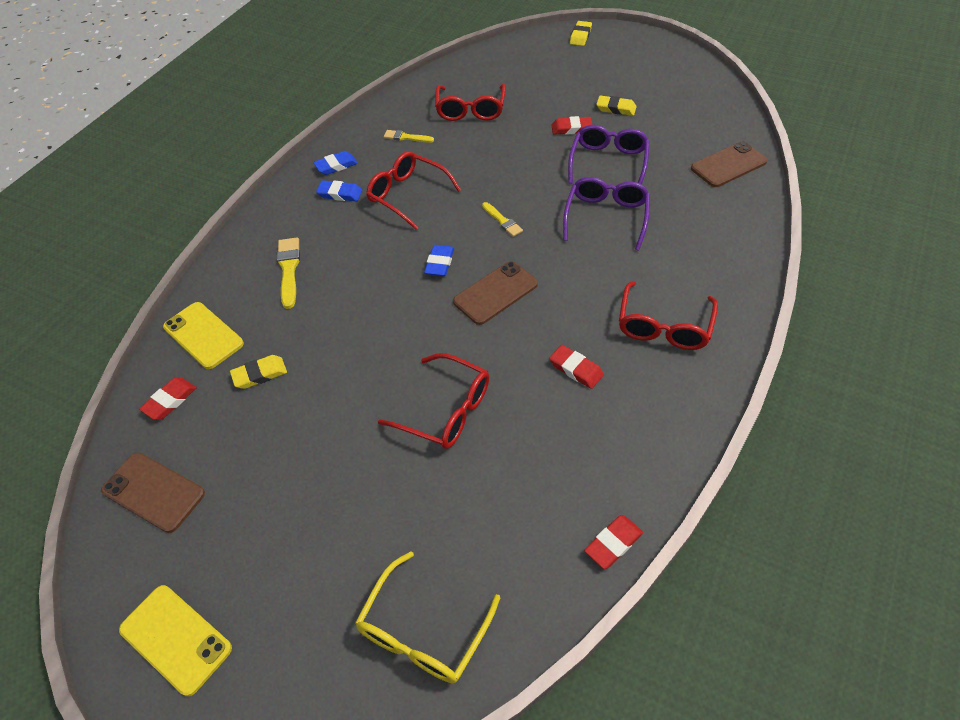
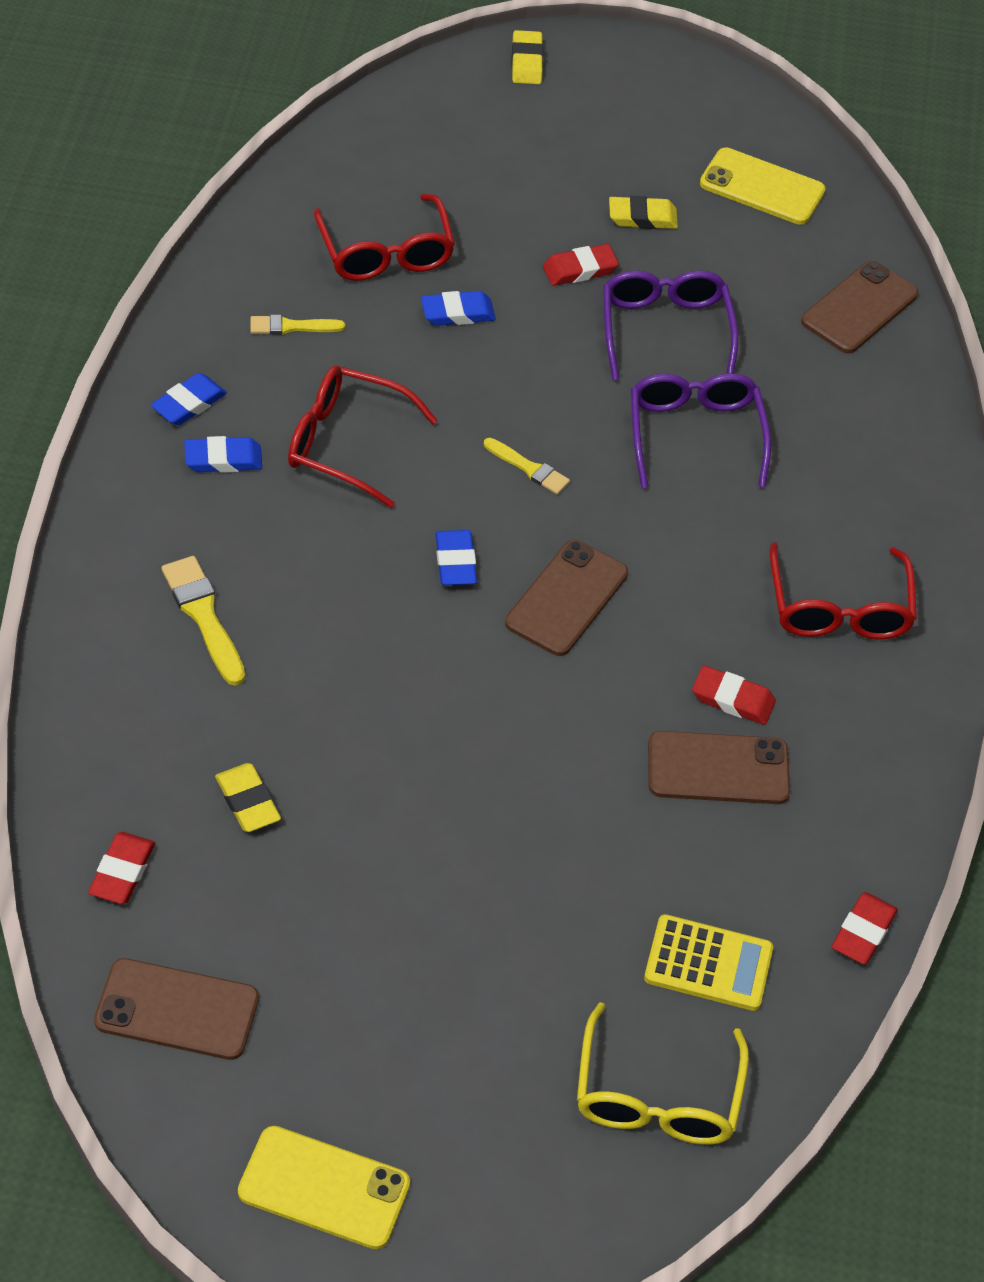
camera: 25 degrees left, 0 degrees up
yellow phone [163,302,244,369] -> yellow phone moved to [700,148,826,225]
yellow eraser [230,355,287,389] -> yellow eraser turned 75 degrees counterclockwise [215,763,281,832]
red glasses [378,353,489,449] -> none
none -> blue eraser [421,291,496,326]
none -> yellow calculator [644,914,773,1011]
none -> brown phone [648,731,790,804]

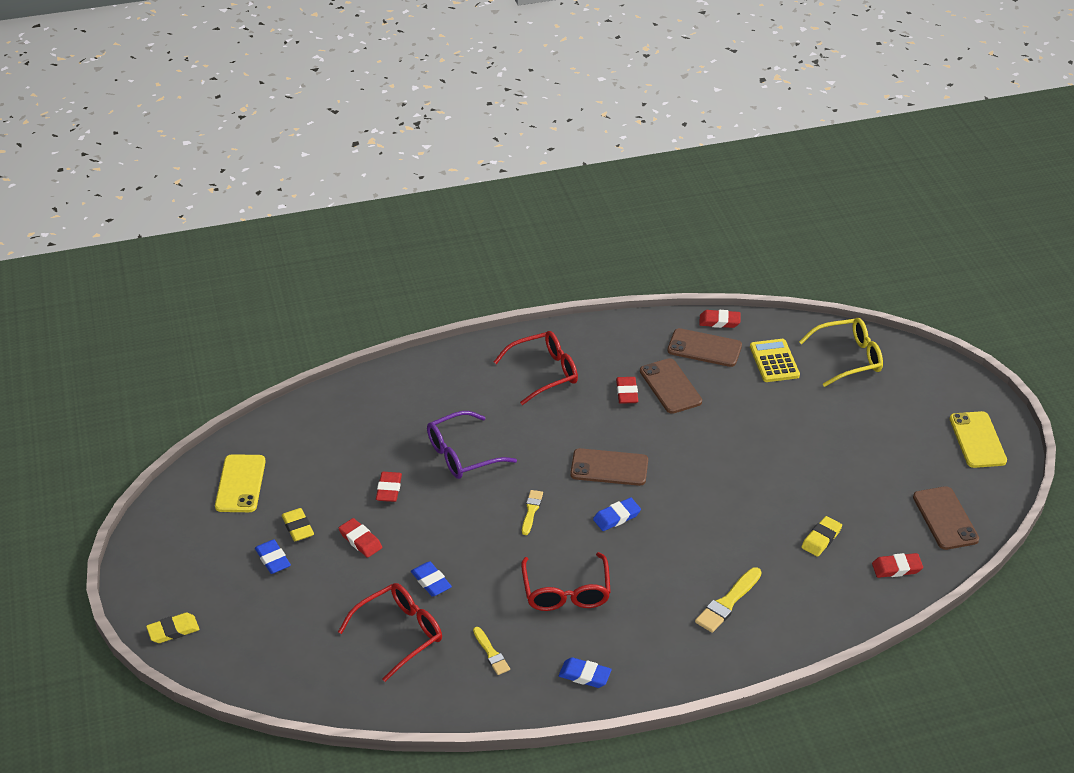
camera: 110 degrees left, 10 degrees down
blue eraser [184,436,262,473] -> blue eraser moved to [255,539,291,574]
purple glasses [603,270,738,380] -> red eraser [376,472,402,502]
brown phone [801,261,918,354] -> brown phone moved to [667,328,742,367]

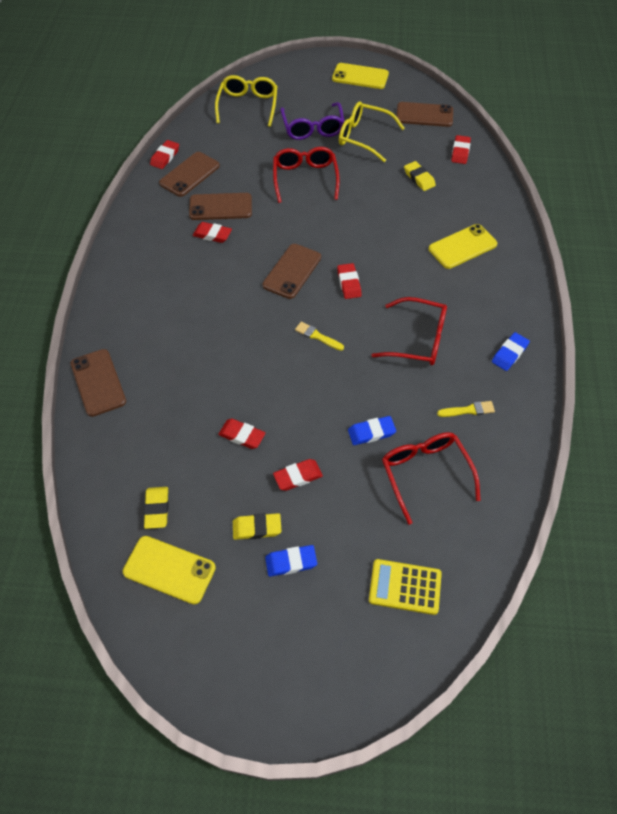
camera: 70 degrees left, 15 degrees up
yellow eraser [146,613,199,643] -> yellow eraser moved to [144,487,169,529]
purple glasses [427,411,517,479] -> purple glasses moved to [280,102,345,140]
red glasses [494,331,578,405] -> red glasses moved to [273,147,340,203]
blue eraser [593,498,641,531] -> red eraser [337,263,362,299]
yellow brush [695,567,762,633] -> yellow phone [429,224,497,269]
yellow calculator [750,339,800,382] -> yellow calculator moved to [369,559,442,615]
none -> brown phone [71,349,126,417]
none -> yellow glasses [339,101,405,162]

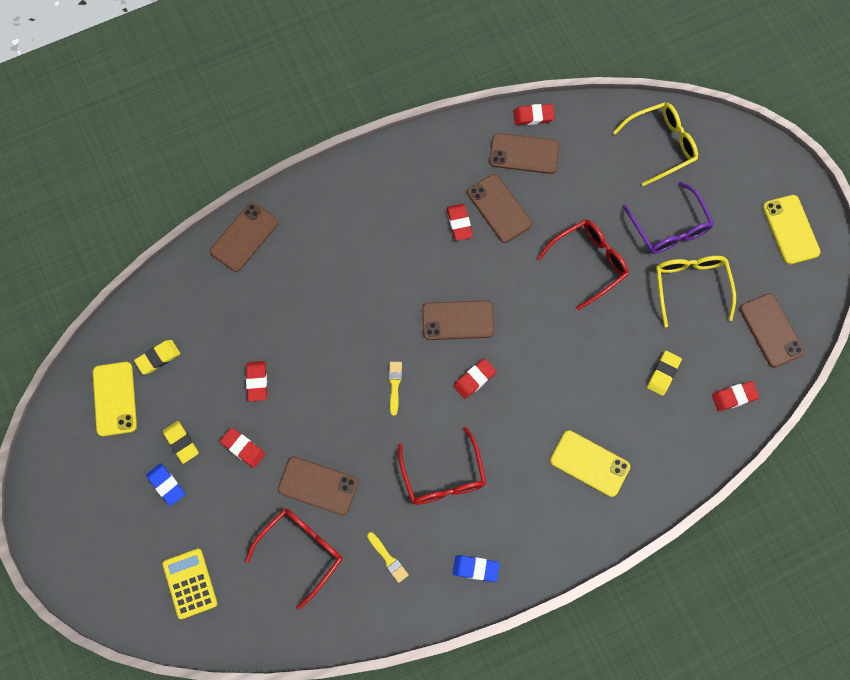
camera: 60 degrees right, 15 degrees up
purple glasses [280,102,345,140] -> purple glasses turned 75 degrees counterclockwise [623,182,714,254]
blue eraser [348,416,396,445] -> brown phone [278,457,358,515]

